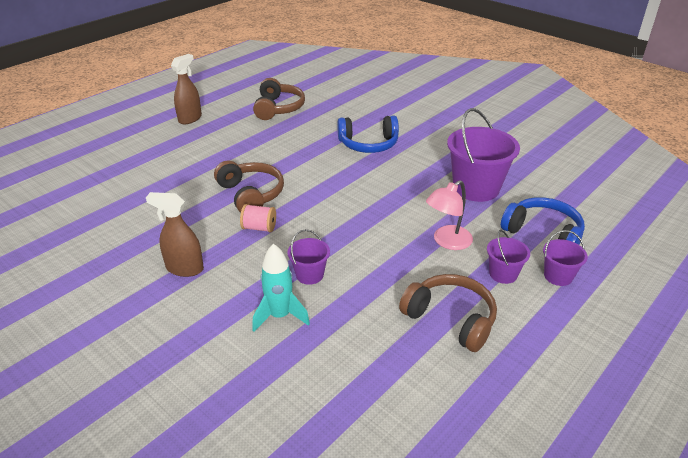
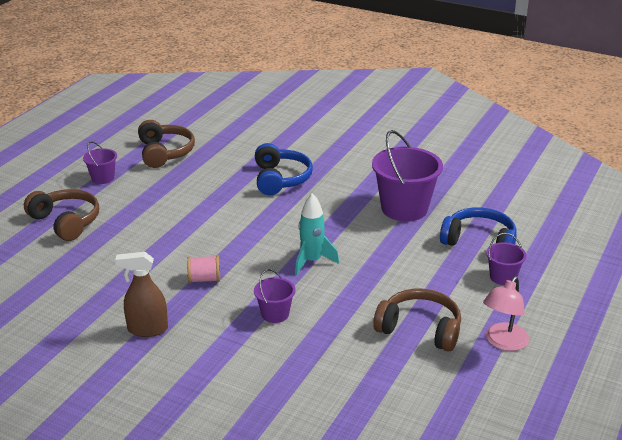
camera: 15 degrees left, 5 degrees down
brown spray bottle [171,54,202,124] -> none
brown headphones [214,160,284,213] -> brown headphones moved to [24,189,99,241]
turquoise rocket [252,243,310,332] -> turquoise rocket moved to [295,193,339,275]
blue headphones [337,116,399,153] -> blue headphones turned 75 degrees counterclockwise [255,143,313,195]
pink lamp [426,180,473,250] -> pink lamp moved to [483,276,529,351]
purple bucket [487,230,530,284] -> purple bucket moved to [83,141,117,184]

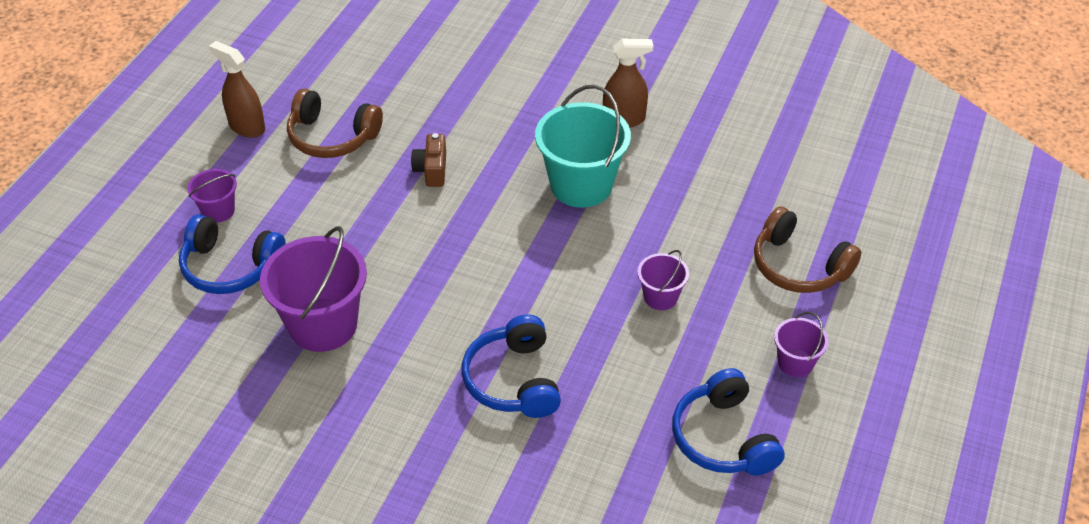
camera: 175 degrees right, 15 degrees up
brown headphones [138,120,195,168] -> blue headphones [672,368,785,476]
pink spool [187,255,220,283] -> turquoise bucket [535,85,631,208]
purple bucket [254,269,295,323] -> purple bucket moved to [637,250,689,310]
turquoise rocket [295,193,339,275] -> none
pink lamp [483,276,529,351] -> brown spray bottle [209,41,265,138]
none -> brown camera [411,133,446,187]

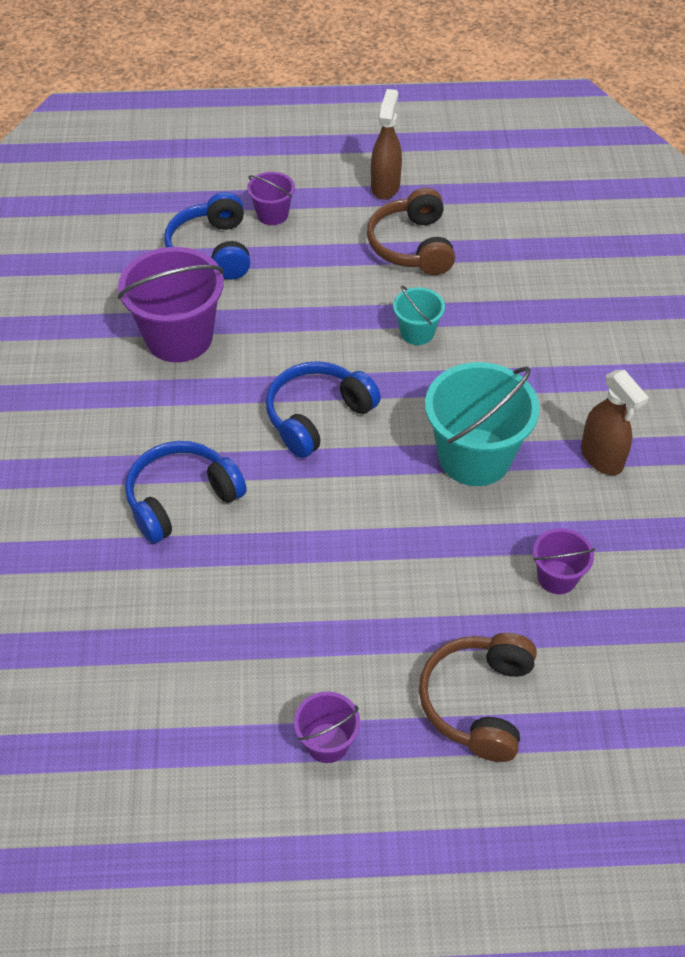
camera: 65 degrees right, 5 degrees up
brown camera [411,133,446,187] -> turquoise bucket [393,285,445,345]
purple bucket [637,250,689,310] -> purple bucket moved to [533,528,595,594]
blue headphones [672,368,785,476] -> blue headphones moved to [266,361,381,458]

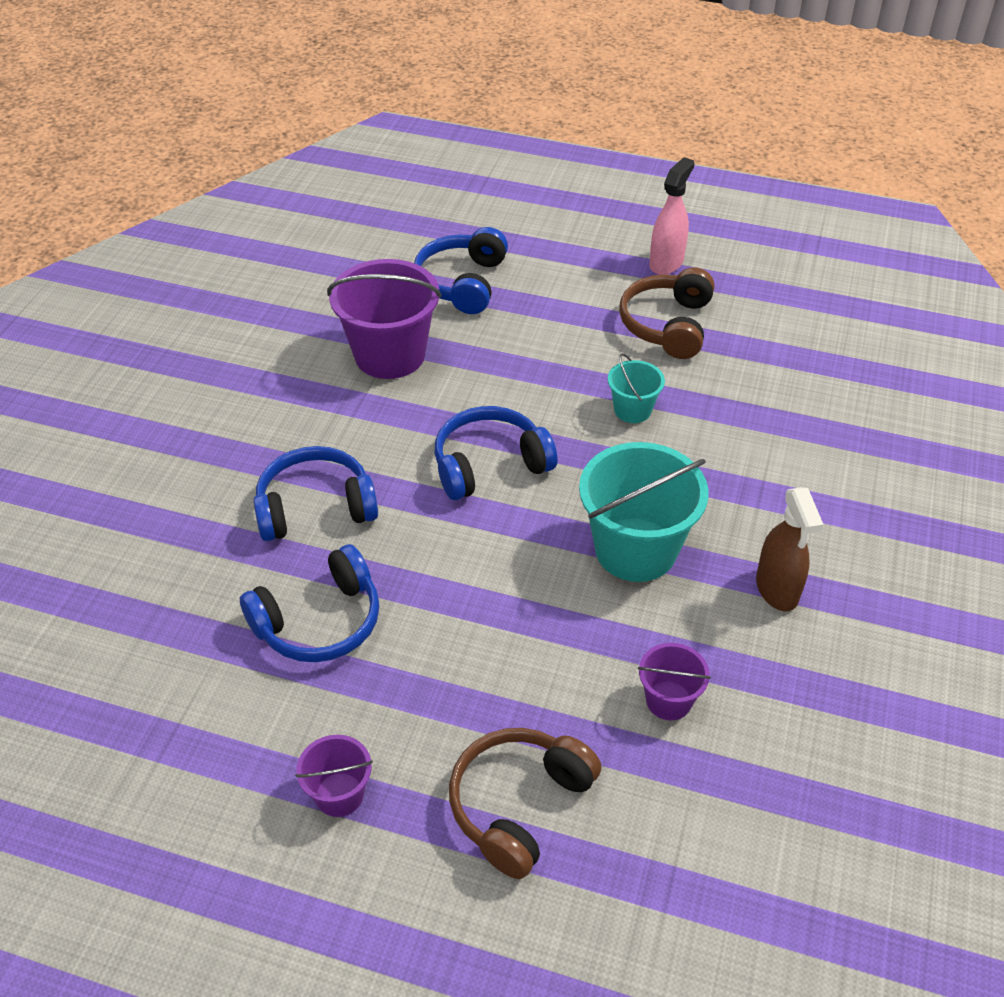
camera: 20 degrees right, 5 degrees down
purple bucket [247,172,295,225] -> none
brown spray bottle [371,89,402,200] -> pink spray bottle [649,157,694,275]
none -> blue headphones [240,544,380,662]

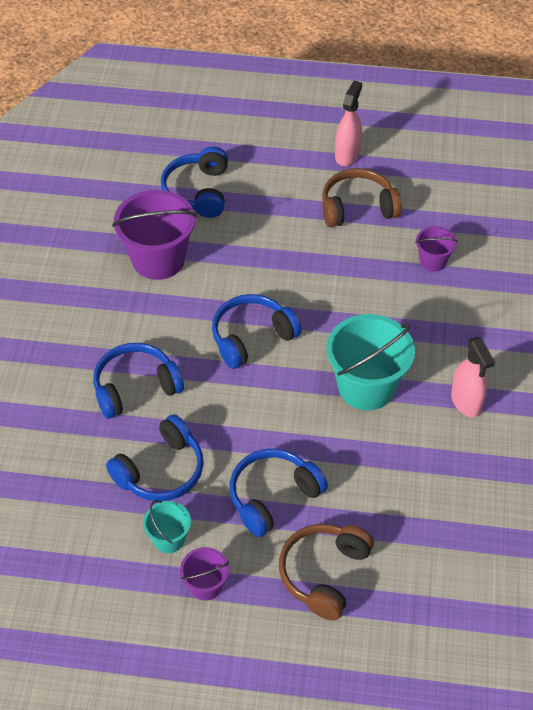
camera: 10 degrees left, 5 degrees up
turquoise bucket [608,353,665,423] -> turquoise bucket moved to [143,500,191,553]
brown headphones [619,267,714,359] -> brown headphones turned 75 degrees clockwise [322,168,402,227]
purple bucket [638,643,711,720] -> purple bucket moved to [415,226,458,272]
brown spray bottle [756,487,824,611] -> pink spray bottle [451,337,495,417]
none -> blue headphones [230,449,328,537]

